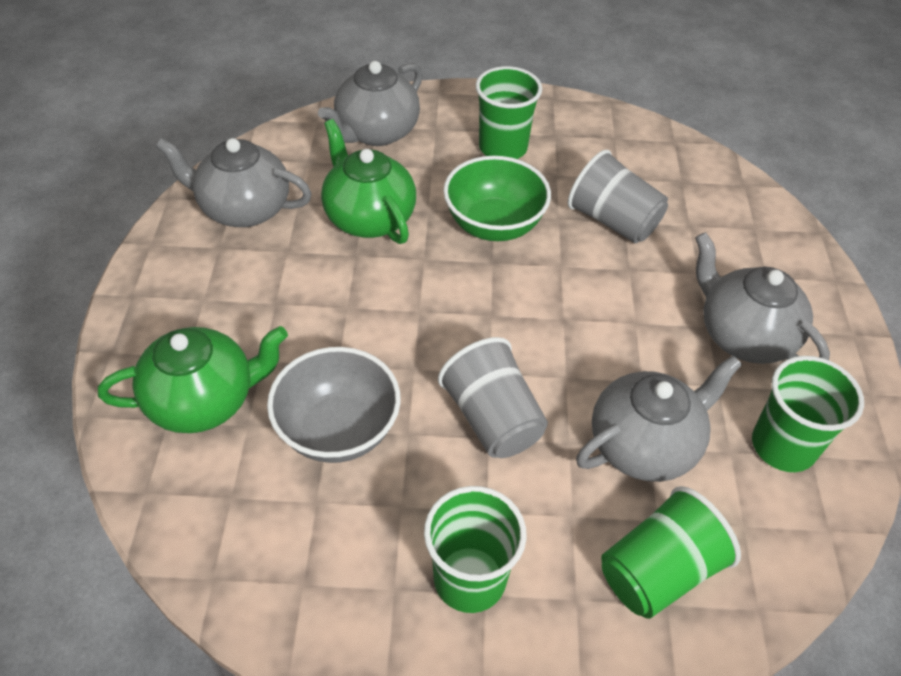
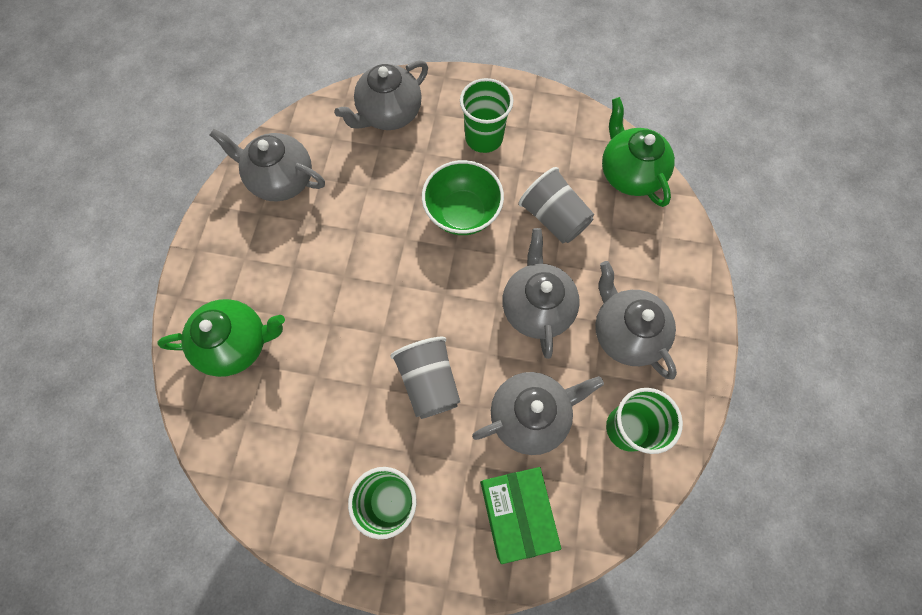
camera: 10 degrees right, 20 degrees up
grey bowl [267,347,401,463] -> none
green teapot [321,119,416,244] -> green teapot moved to [602,97,675,207]
green cup [601,486,741,619] -> green box [481,467,561,564]
none -> grey teapot [502,228,580,359]

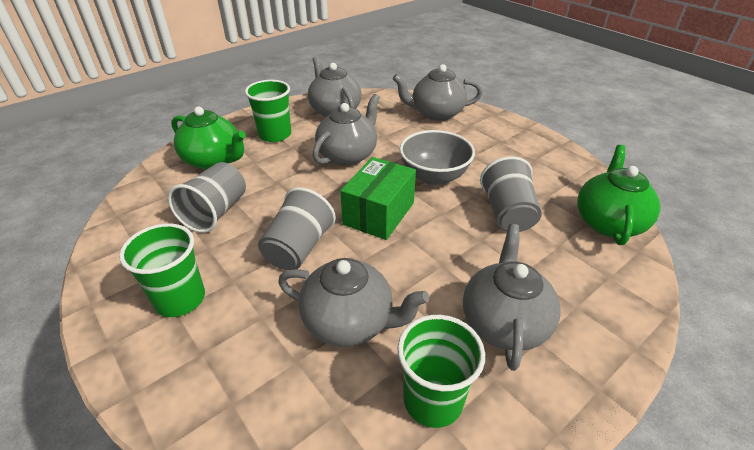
camera: 40 degrees right, 30 degrees down
green bowl [422,160,504,235] -> grey bowl [399,130,475,185]
green cup [460,78,513,153] -> green cup moved to [245,80,291,142]
green box [481,467,561,564] -> green box moved to [340,157,416,240]
grey teapot [502,228,580,359] -> grey teapot moved to [312,94,380,166]
none -> grey cup [168,162,246,233]

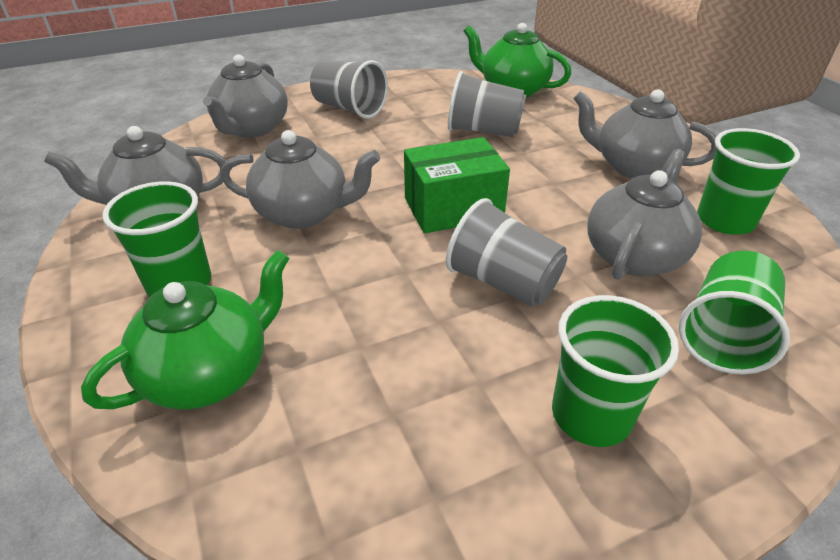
camera: 75 degrees left, 0 degrees up
grey cup [168,162,246,233] -> grey cup moved to [310,60,388,119]
grey teapot [312,94,380,166] -> grey teapot turned 135 degrees clockwise [221,130,380,229]
green box [340,157,416,240] -> green box turned 60 degrees counterclockwise [404,137,510,233]
grey bowl [399,130,475,185] -> none
none -> green cup [679,251,790,375]

